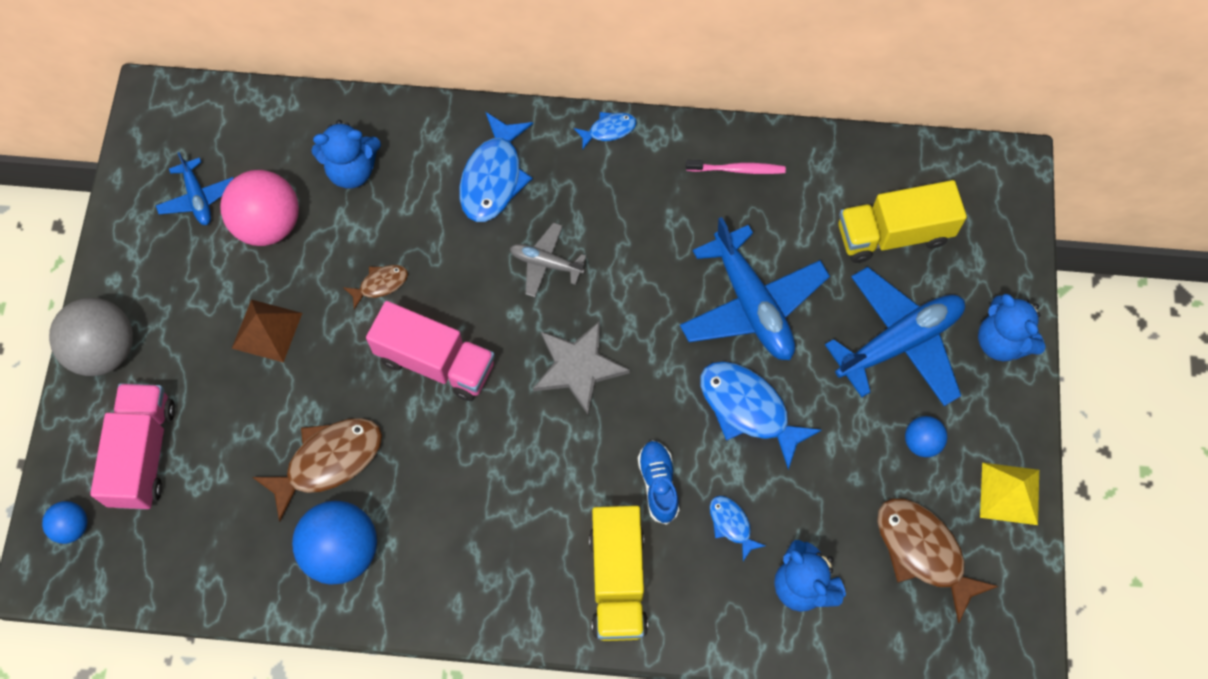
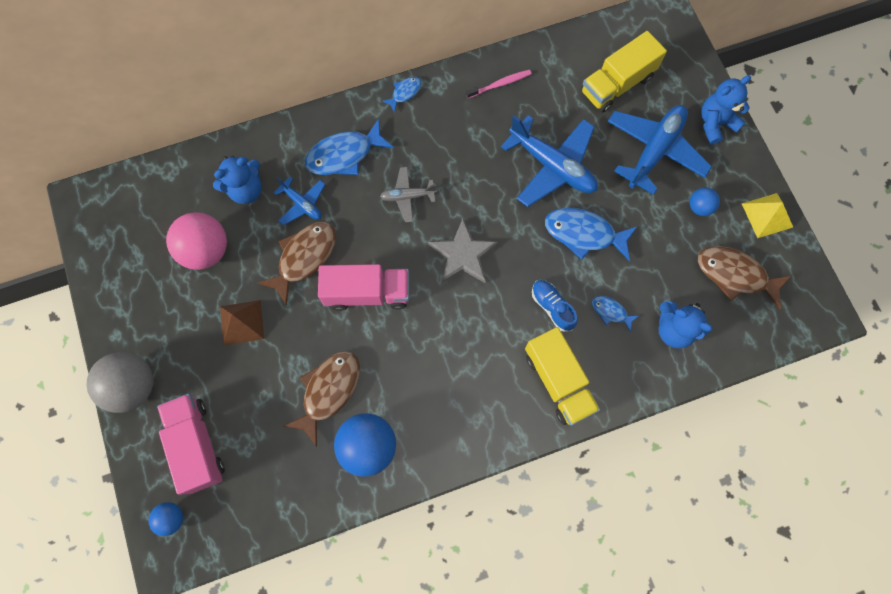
camera: 25 degrees left, 5 degrees up
blue plane [156,152,234,225] -> blue plane moved to [273,177,326,226]
brown fish [343,265,408,309] -> brown fish [257,222,336,306], size x1.93
blue fish [459,112,533,222] -> blue fish turned 75 degrees clockwise [305,119,394,175]
blue teddy bear [978,294,1046,361] -> blue teddy bear turned 120 degrees clockwise [701,75,751,145]

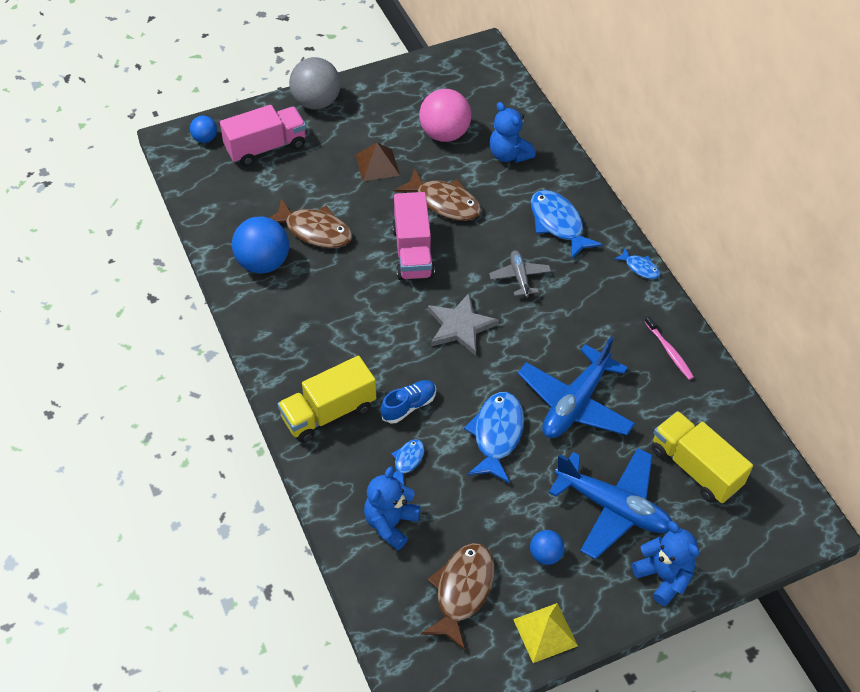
camera: 85 degrees right, 20 degrees down
blue plane [273,177,326,226] -> none

